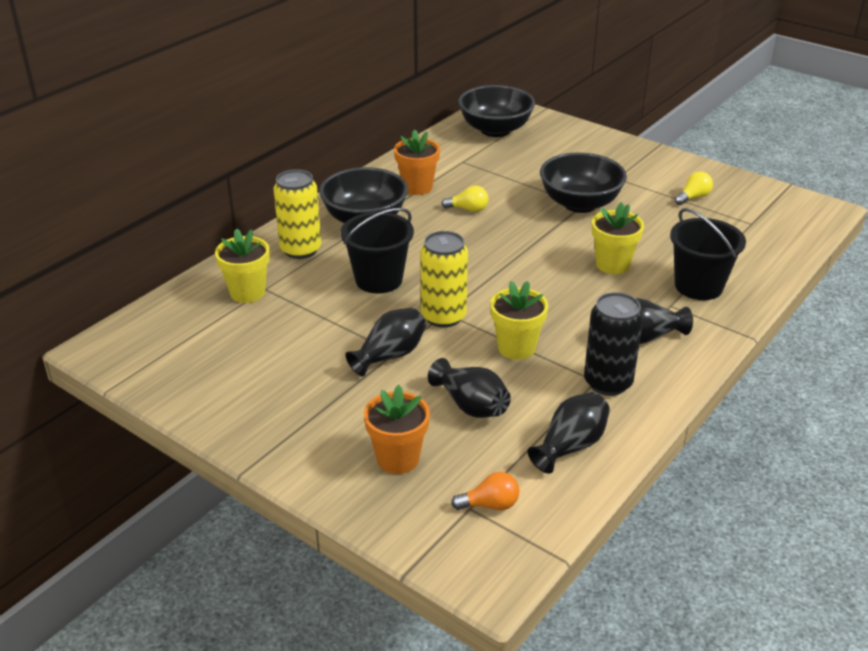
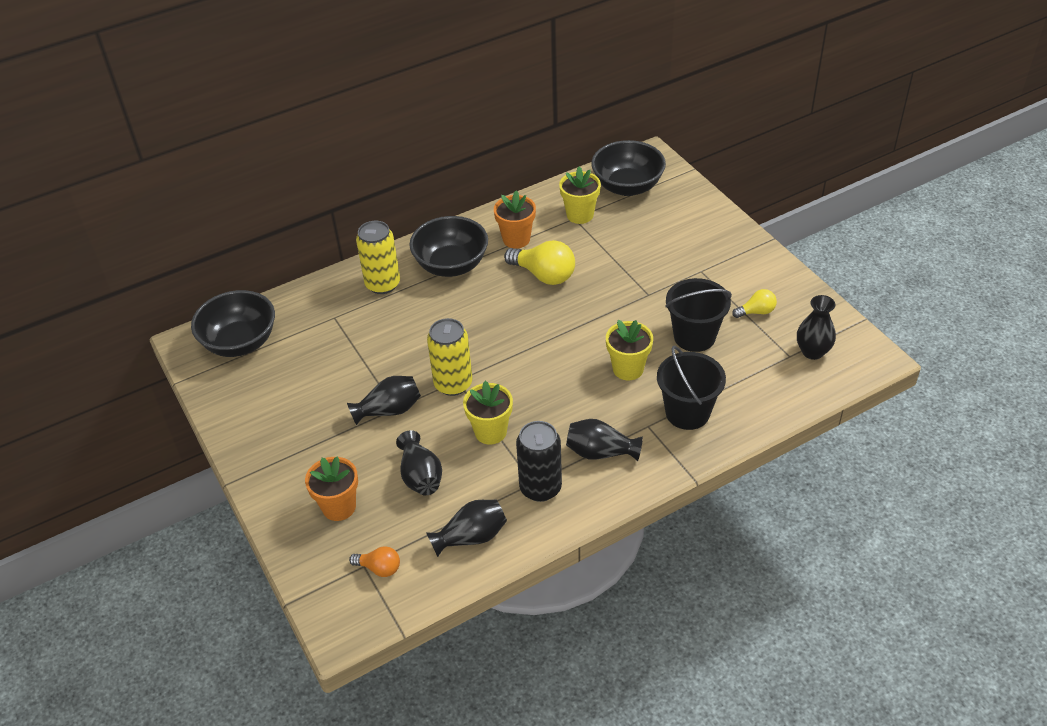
camera: 25 degrees right, 10 degrees up
yellow flower pot [215,228,270,303] -> yellow flower pot moved to [559,166,601,224]
black bucket [341,208,414,294] -> black bucket moved to [665,278,732,352]
yellow light bulb [441,186,489,212] -> yellow light bulb [504,240,575,285], size x1.81
black bowl [540,153,627,213] -> black bowl moved to [191,290,275,357]
none -> black vase [797,295,836,360]

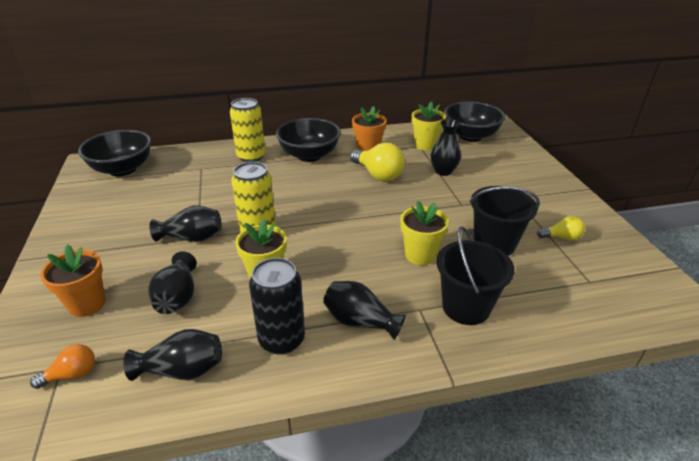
camera: 15 degrees right, 10 degrees down
orange light bulb [349,546,400,577] -> orange light bulb turned 60 degrees counterclockwise [30,344,95,389]
black vase [797,295,836,360] -> black vase moved to [431,119,461,176]

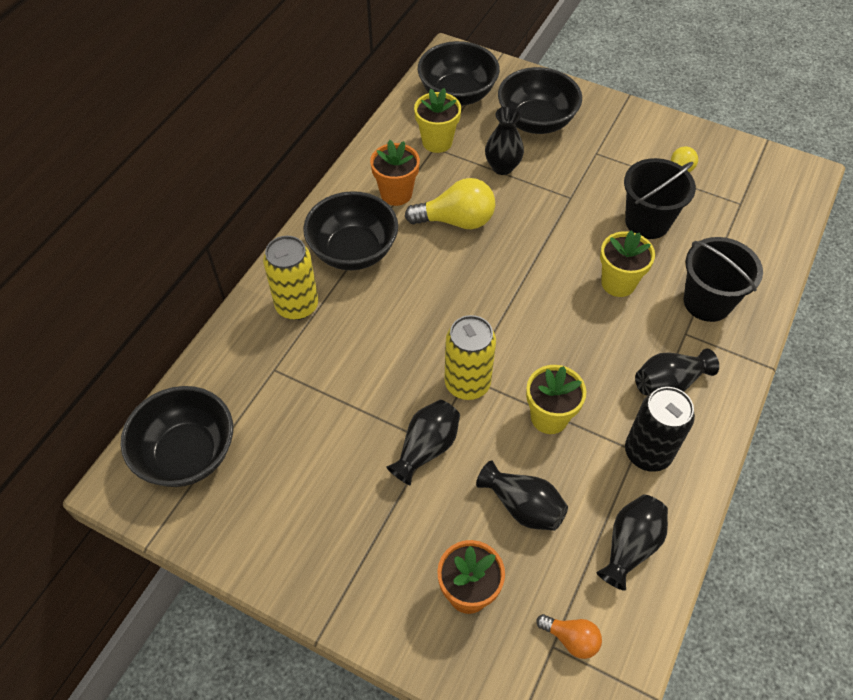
camera: 50 degrees left, 20 degrees up
orange light bulb [30,344,95,389] -> orange light bulb turned 105 degrees clockwise [536,614,602,659]
none -> black bowl [498,67,582,134]

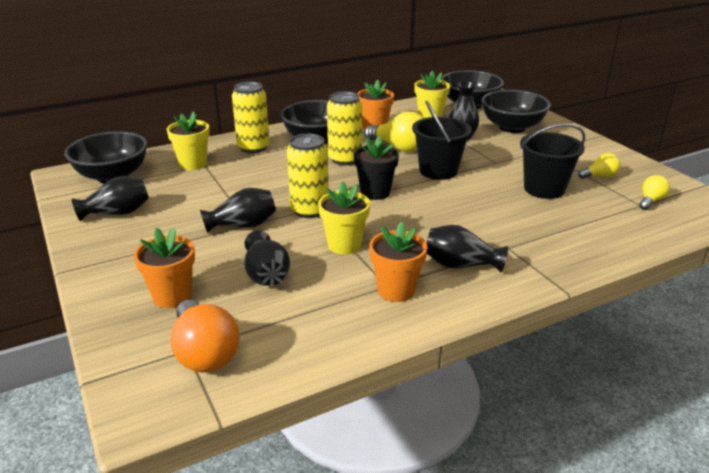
camera: 35 degrees right, 25 degrees down
orange light bulb [536,614,602,659] -> orange light bulb [171,300,240,373], size x1.81
black vase [596,494,668,591] -> black vase moved to [72,176,149,221]
yellow flower pot [600,230,655,297] -> yellow flower pot moved to [166,111,210,170]
black can [625,387,695,472] -> orange flower pot [369,222,428,302]
black bucket [684,237,763,322] -> black bucket moved to [412,101,472,180]
none -> yellow can [327,91,362,165]
none -> black flower pot [353,136,399,200]
none -> yellow light bulb [639,175,670,210]

